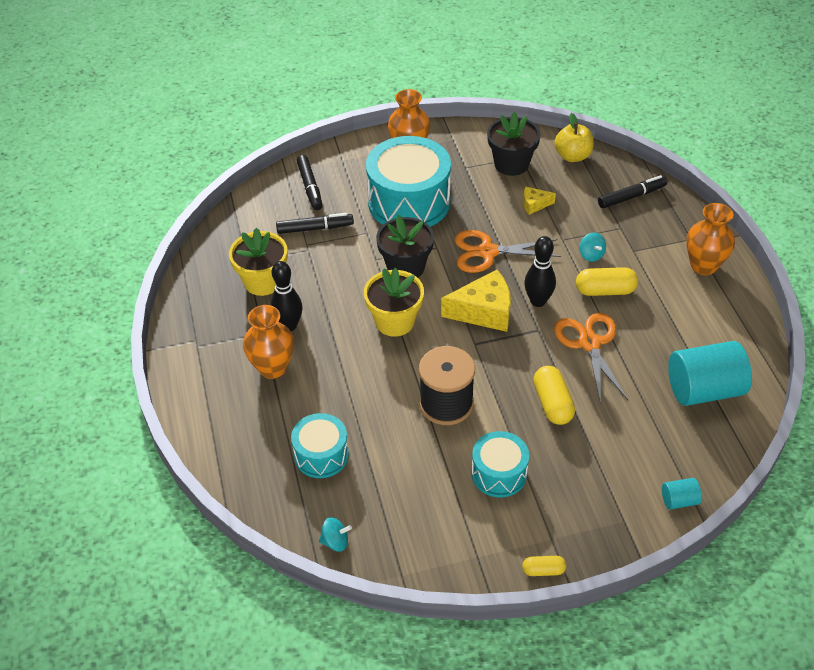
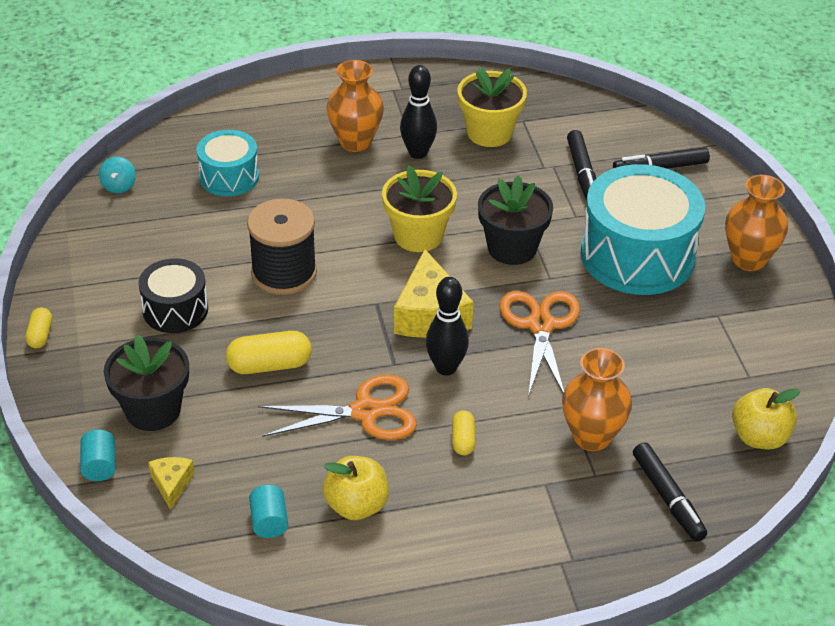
camera: 90 degrees right, 5 degrees down
turquoise drum [471,431,529,497] -> black drum [138,258,208,333]
black flower pot [487,112,541,176] -> black flower pot moved to [104,334,189,431]
yellow cheese [523,186,556,215] -> yellow cheese moved to [148,457,195,510]
yellow capsule [576,267,638,296] -> yellow capsule [452,410,476,455], size x0.58
turquoise spinning top [579,233,606,262] -> none
turquoise cylinder [668,341,752,406] -> turquoise cylinder [249,485,288,538], size x0.45
orange vase [686,203,735,275] -> orange vase moved to [562,348,632,451]
none -> yellow apple [322,456,389,520]

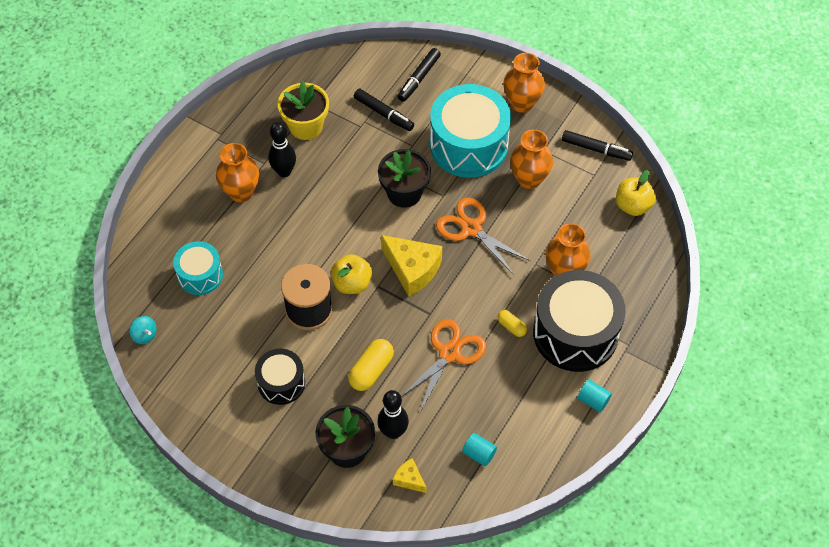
camera: 45 degrees left, 15 degrees up
yellow capsule [25,307,52,348] -> none
turquoise cylinder [80,429,116,481] -> turquoise cylinder moved to [577,380,612,412]
yellow apple [322,456,389,520] -> yellow apple moved to [331,254,372,294]
yellow flower pot [382,165,457,252] -> none
black bowling pin [426,277,469,376] -> black bowling pin moved to [378,390,409,439]
black marker [633,442,707,542] -> black marker moved to [562,130,633,161]
none -> orange vase [510,129,553,189]
none -> black drum [533,270,626,372]

